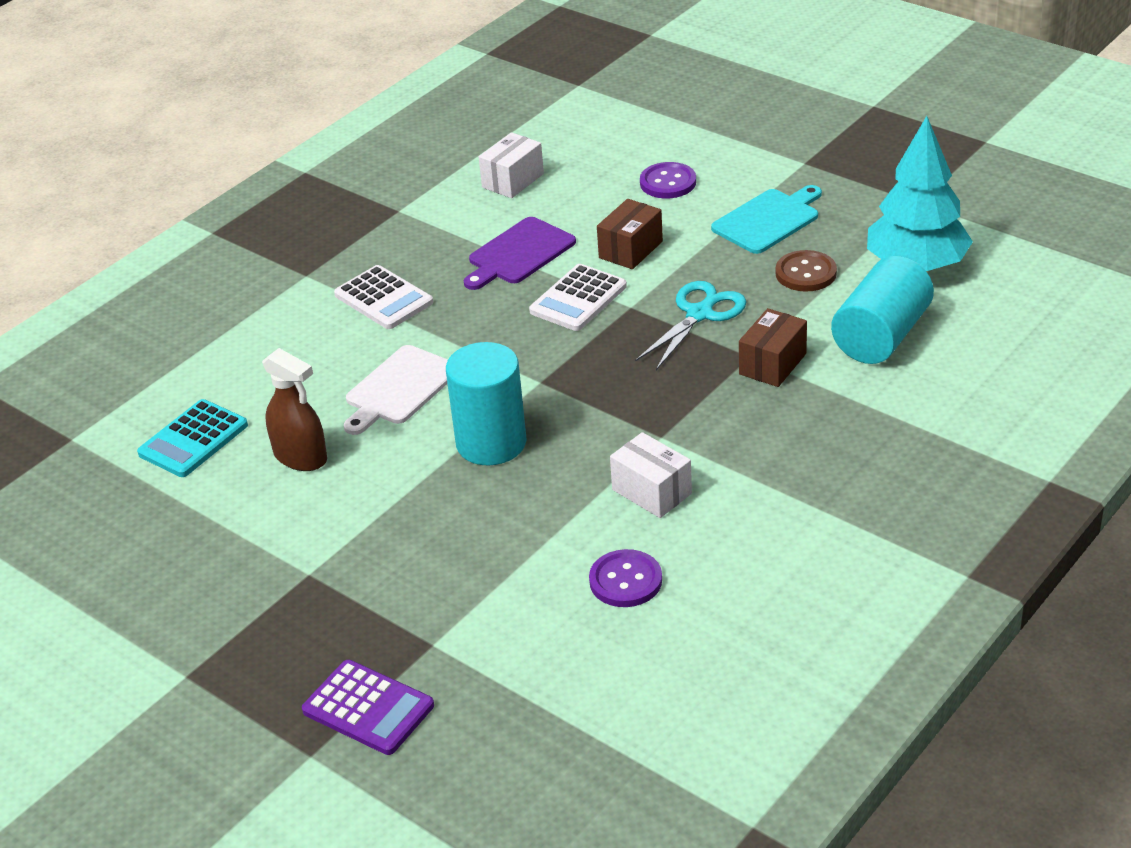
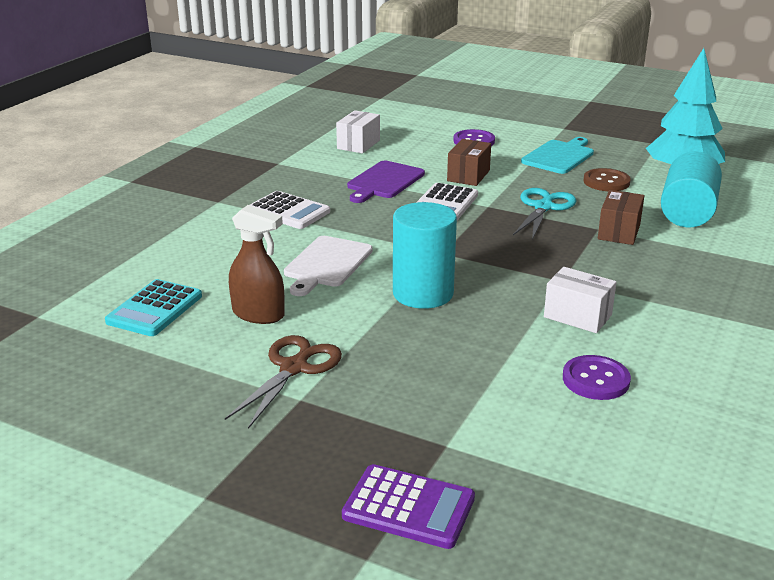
camera: 15 degrees left, 10 degrees down
none -> brown scissors [225,335,342,429]

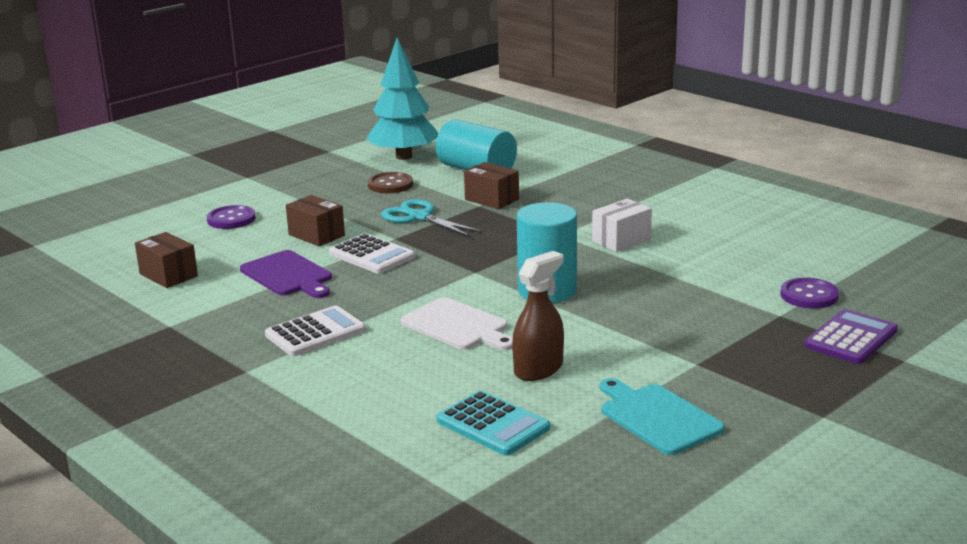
camera: 70 degrees left, 5 degrees down
brown scissors [225,335,342,429] -> none
white box [336,110,380,153] -> brown box [135,232,198,288]
turquoise cutting board [521,137,594,174] -> turquoise cutting board moved to [600,378,725,455]
purple button [563,355,631,400] -> purple button moved to [780,278,839,309]

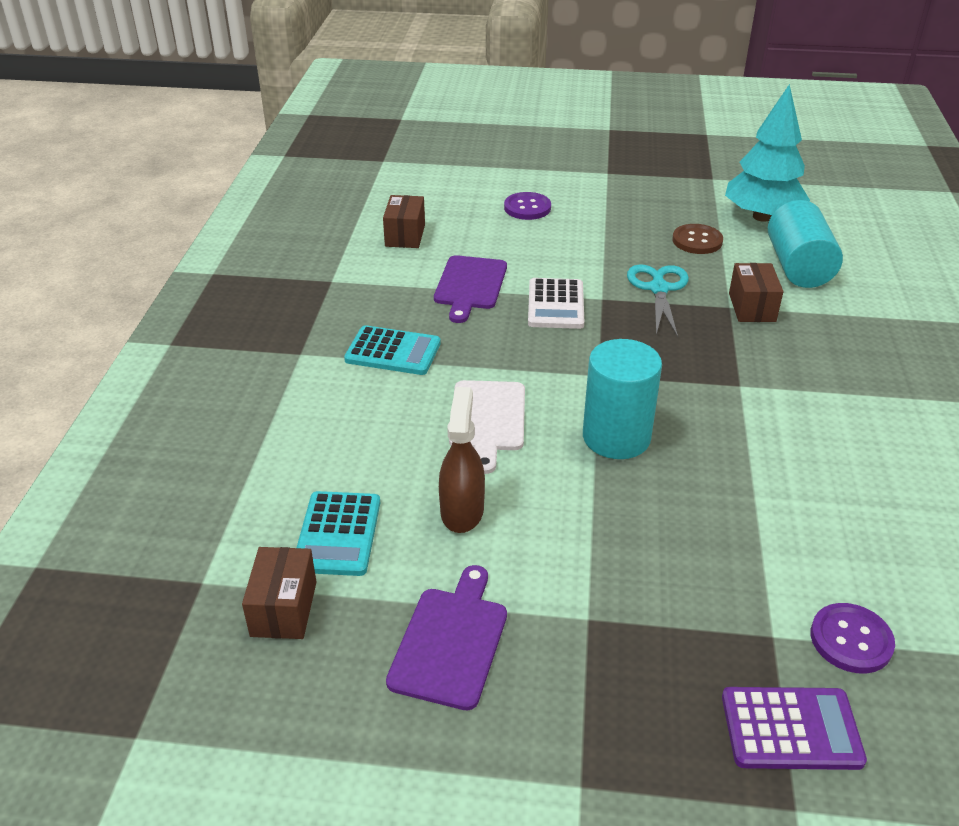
camera: 50 degrees right, 15 degrees up
white calculator [265,306,366,356] -> turquoise calculator [344,325,441,375]
brown box [286,195,345,246] -> brown box moved to [242,547,316,639]
brown spray bottle [512,251,564,381] -> brown spray bottle turned 90 degrees counterclockwise [439,387,485,533]
white box [592,199,652,252] -> none
turquoise cutting board [600,378,725,455] -> purple cutting board [386,565,507,710]

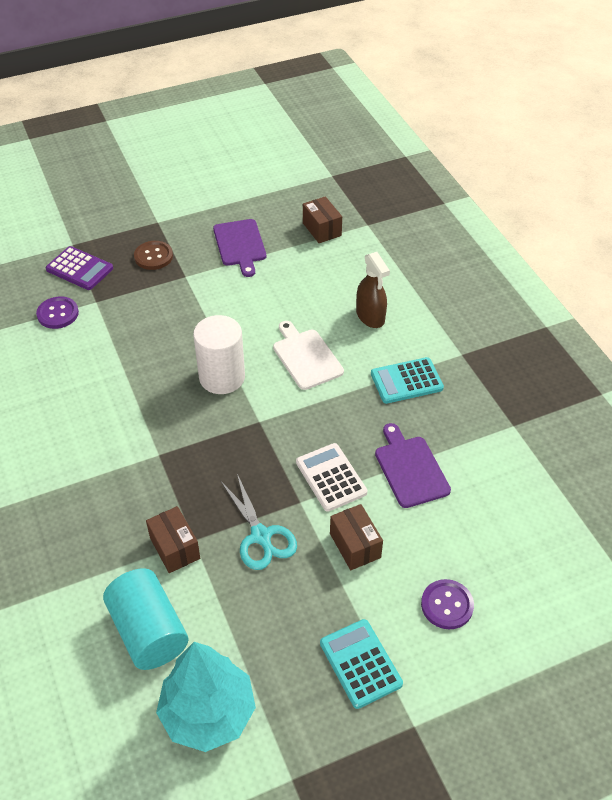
camera: 150 degrees right, 10 degrees up
turquoise calculator [296,491,380,576] -> turquoise calculator moved to [320,619,403,709]
brown box [383,195,425,248] -> brown box moved to [330,504,383,570]
brown spray bottle [439,387,485,533] -> brown spray bottle moved to [356,252,390,328]
turquoise cylinder [583,339,662,459] -> white cylinder [193,315,245,394]
brown button [672,224,723,254] -> brown button moved to [134,241,173,270]
purple calculator [722,687,867,770] -> purple calculator turned 120 degrees counterclockwise [46,246,113,290]

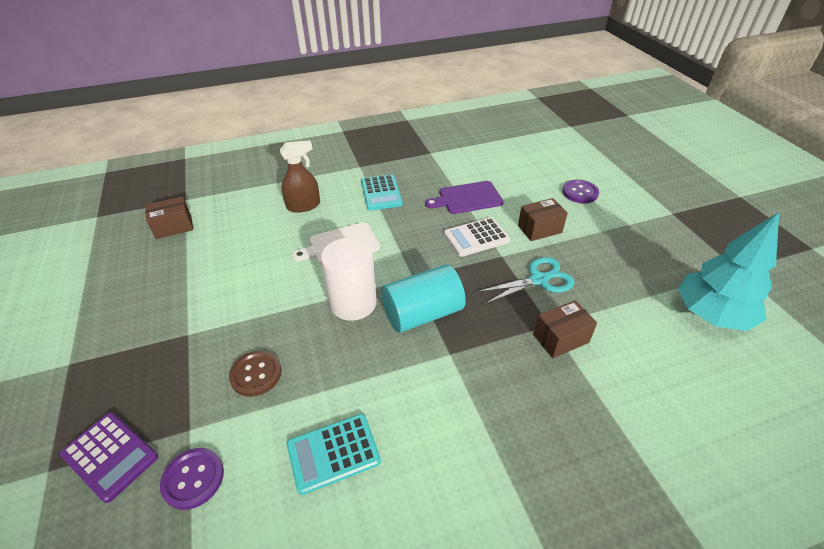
camera: 85 degrees left, 5 degrees down
purple calculator [46,246,113,290] -> purple calculator turned 90 degrees clockwise [60,412,158,503]
turquoise cylinder [103,568,188,670] -> turquoise cylinder moved to [381,264,466,333]
brown button [134,241,173,270] -> brown button moved to [229,351,281,397]
purple cutting board [213,219,266,277] -> none
turquoise calculator [320,619,403,709] -> turquoise calculator moved to [287,414,381,495]

